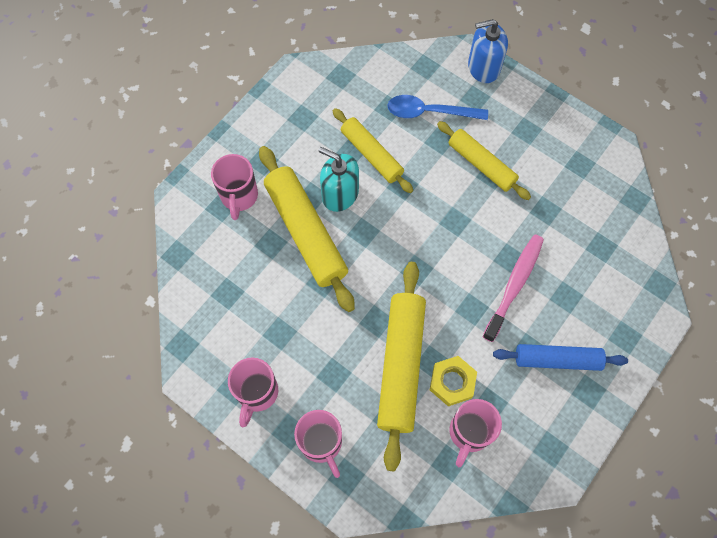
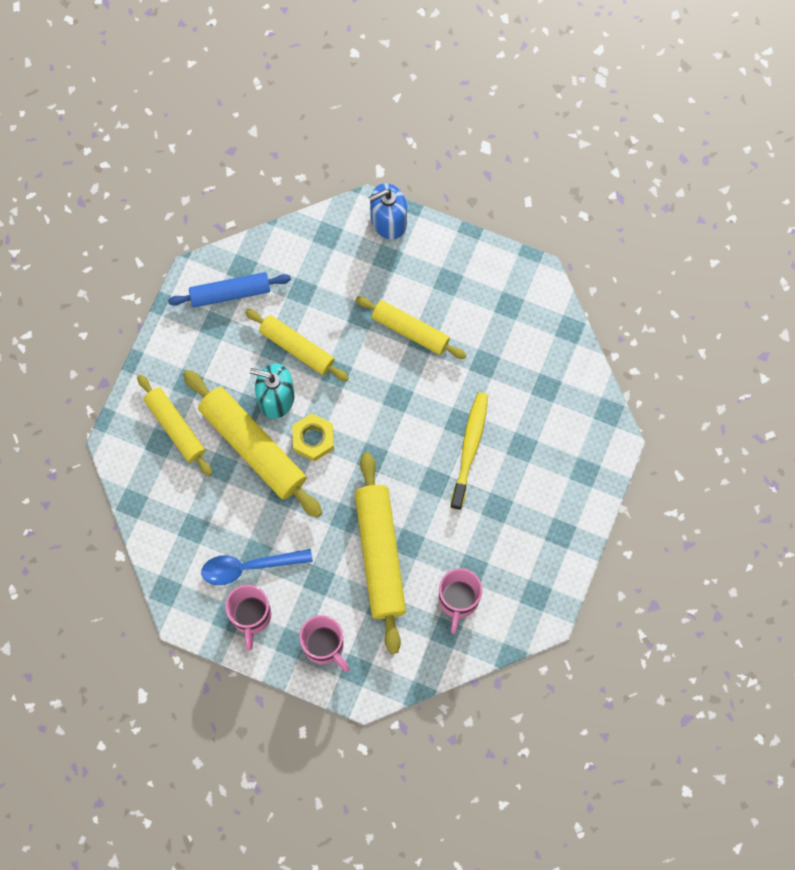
camera: 15 degrees left, 5 degrees up
pink mug [211,154,258,220] -> yellow rolling pin [137,374,212,476]
blue spoon [387,95,488,120] -> blue spoon moved to [201,549,313,585]
yellow nut [430,356,477,406] -> yellow nut moved to [292,413,334,462]
pink toothbrush [483,234,544,342] -> yellow toothbrush [450,392,488,510]
blue rolling pin [493,344,628,371] -> blue rolling pin moved to [168,272,291,308]

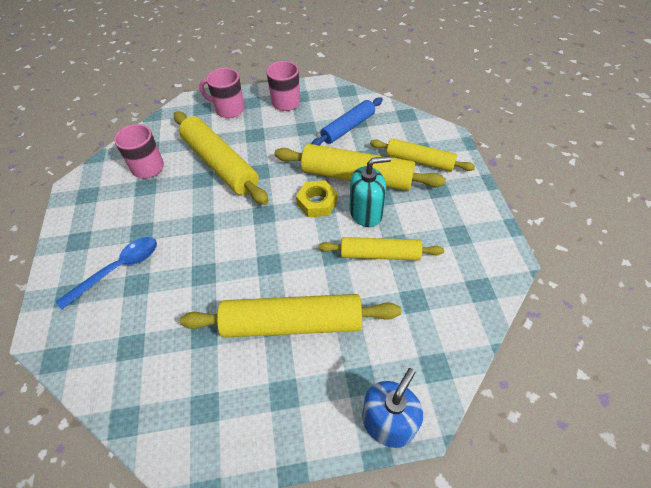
camera: 150 degrees right, 20 degrees down
blue rolling pin [168,272,291,308] -> blue rolling pin moved to [312,97,383,145]
blue spoon [201,549,313,585] -> blue spoon moved to [56,237,157,310]
yellow rolling pin [356,296,466,359] -> yellow rolling pin [180,294,401,338], size x1.58
yellow toothbrush [450,392,488,510] -> none

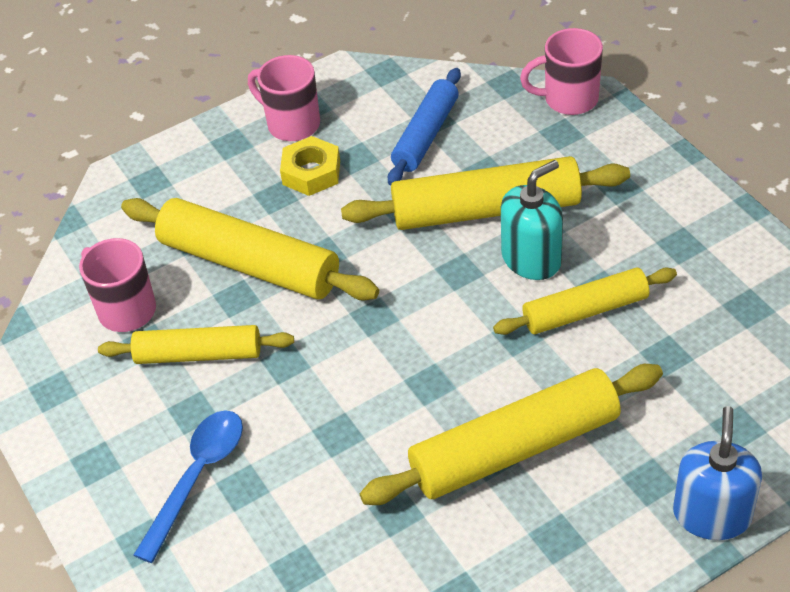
camera: 20 degrees left, 5 degrees down
pink mug [199,68,245,118] -> pink mug moved to [520,28,603,115]
yellow nut [296,180,338,217] -> yellow nut moved to [280,136,340,196]
yellow rolling pin [370,138,475,172] -> yellow rolling pin moved to [98,325,294,364]

